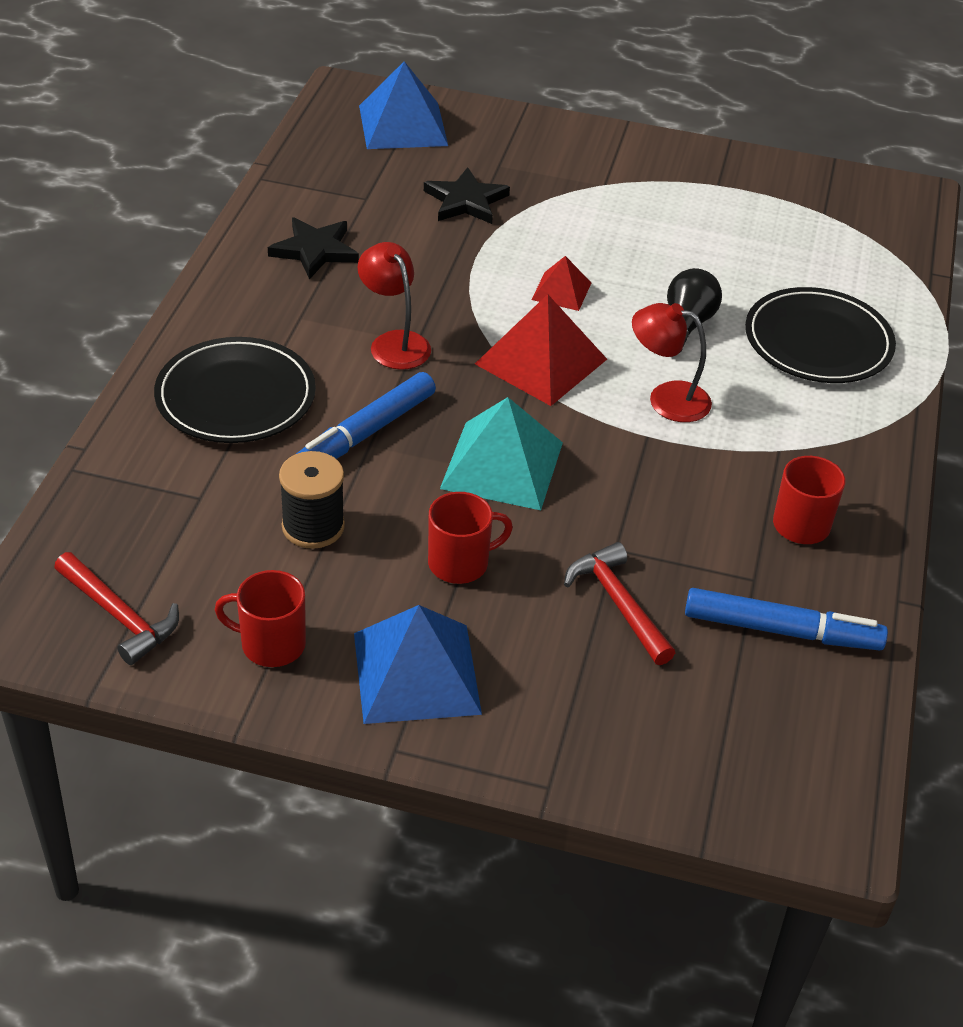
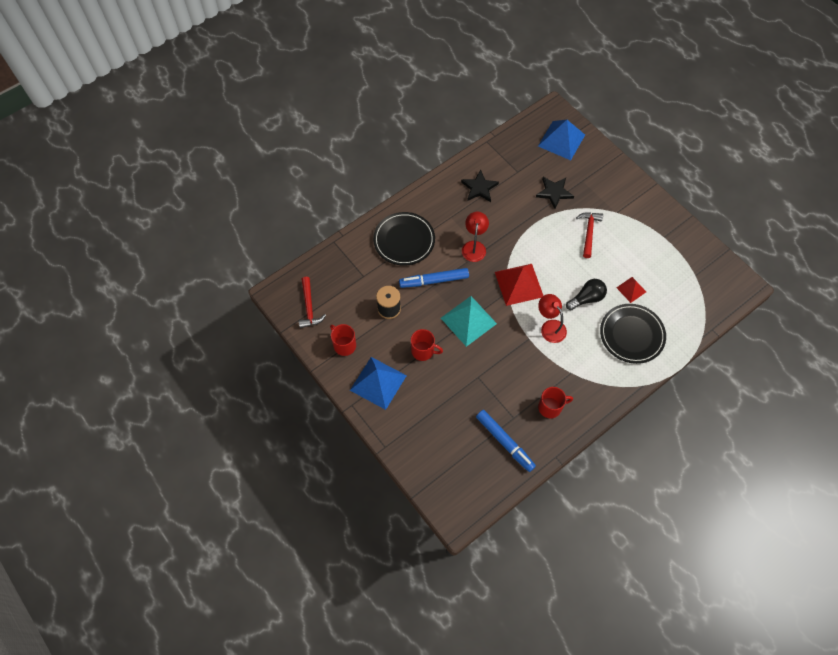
camera: 40 degrees right, 20 degrees up
red pyramid [531,256,591,311] -> red pyramid moved to [616,277,646,303]
red hammer [564,542,675,665] -> red hammer moved to [576,212,603,258]

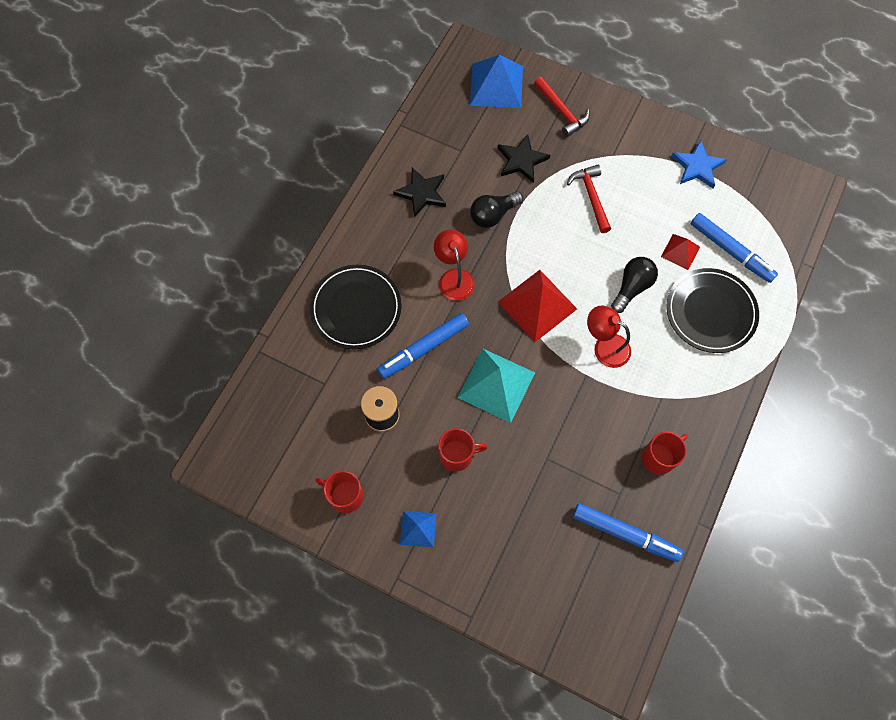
camera: 25 degrees left, 5 degrees up
red hammer [299,277,326,328] -> red hammer moved to [534,77,590,137]
blue pyramid [350,357,407,410] -> blue pyramid [400,511,437,548], size x0.54
none -> black light bulb [470,191,523,228]
none -> blue star [671,140,727,188]
none -> blue marker [691,213,778,283]

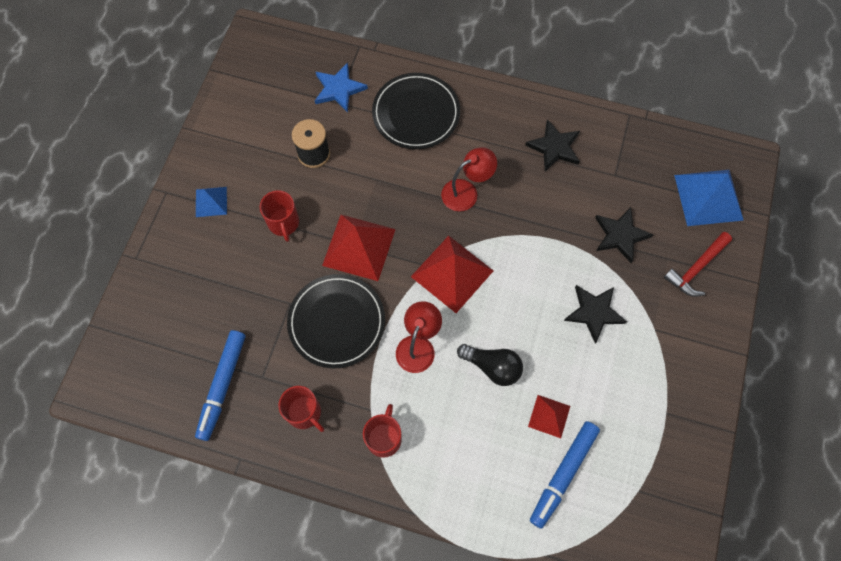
camera: 80 degrees right, 0 degrees up
red mug [315,471,364,513] -> red mug moved to [363,404,402,458]
blue marker [377,313,469,379] -> none
turquoise pyramid [457,349,535,423] -> red pyramid [322,215,396,281]
black light bulb [470,191,523,228] -> none
red hammer [567,165,611,233] -> black star [564,285,627,343]
black plate [666,268,759,353] -> black plate moved to [287,274,385,368]
blue star [671,140,727,188] -> blue star moved to [315,63,368,113]

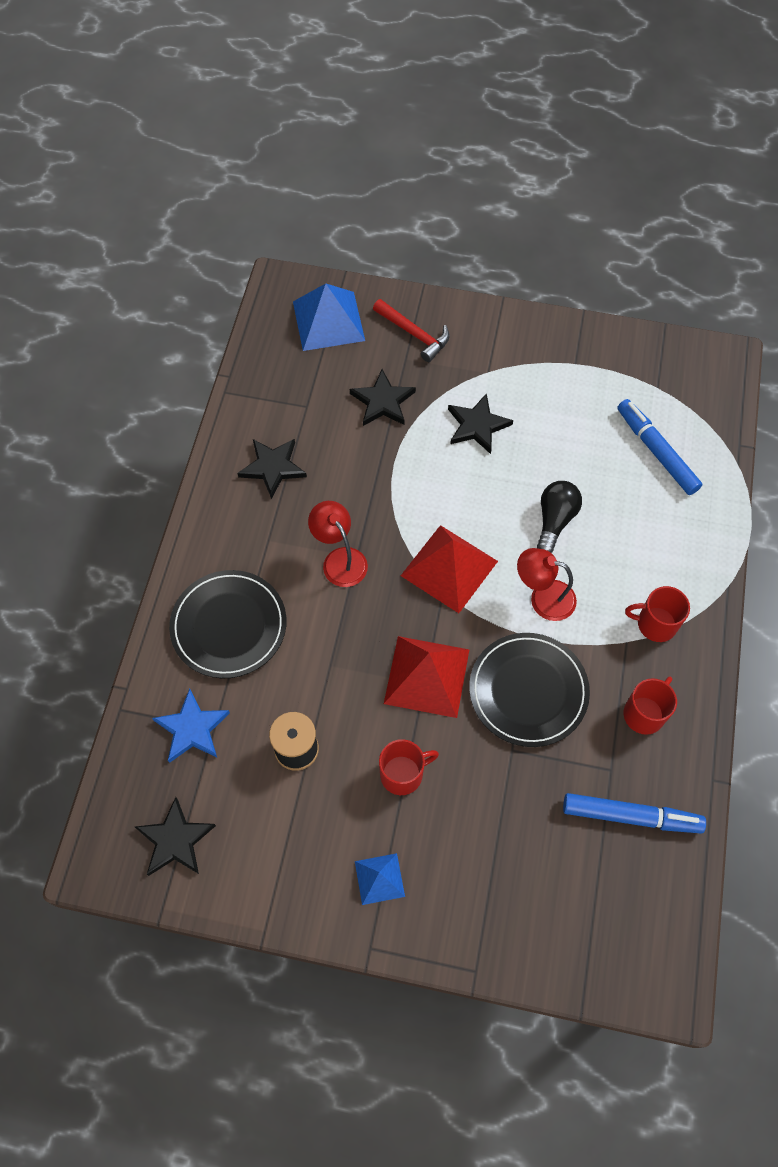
camera: 95 degrees left, 5 degrees down
red pyramid [528,395,570,438] -> none
blue marker [530,421,600,529] -> blue marker turned 150 degrees counterclockwise [617,399,702,495]
none -> black star [135,797,216,876]

